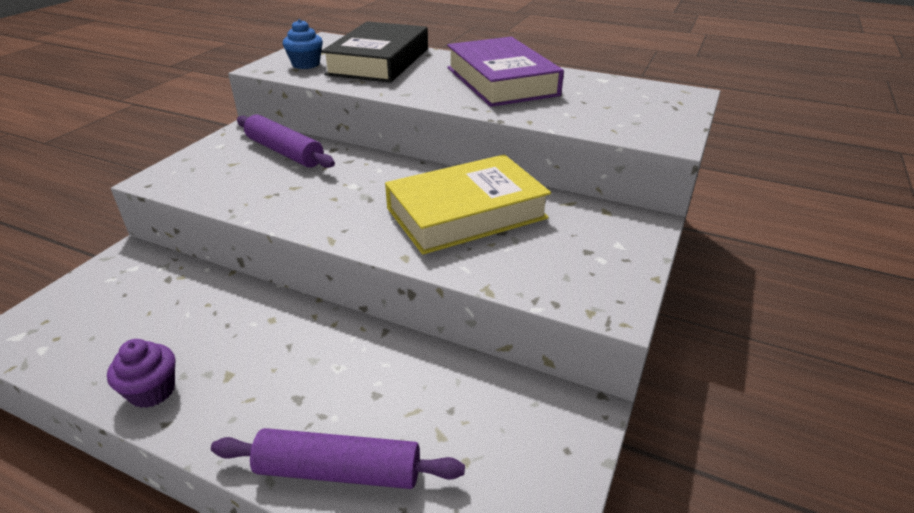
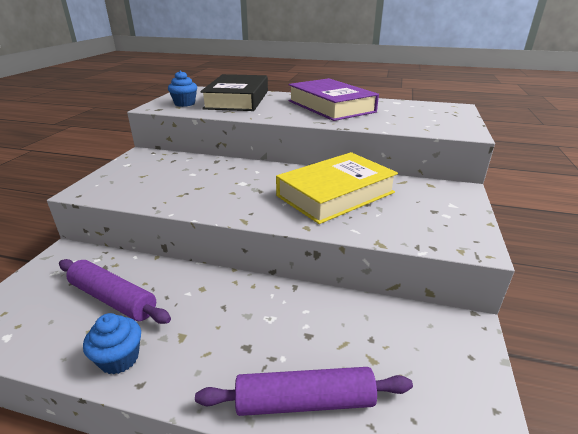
camera: 10 degrees left, 5 degrees down
purple cupcake [107,339,175,408] -> blue cupcake [83,313,141,375]
purple rolling pin [237,114,335,168] -> purple rolling pin moved to [59,259,171,324]

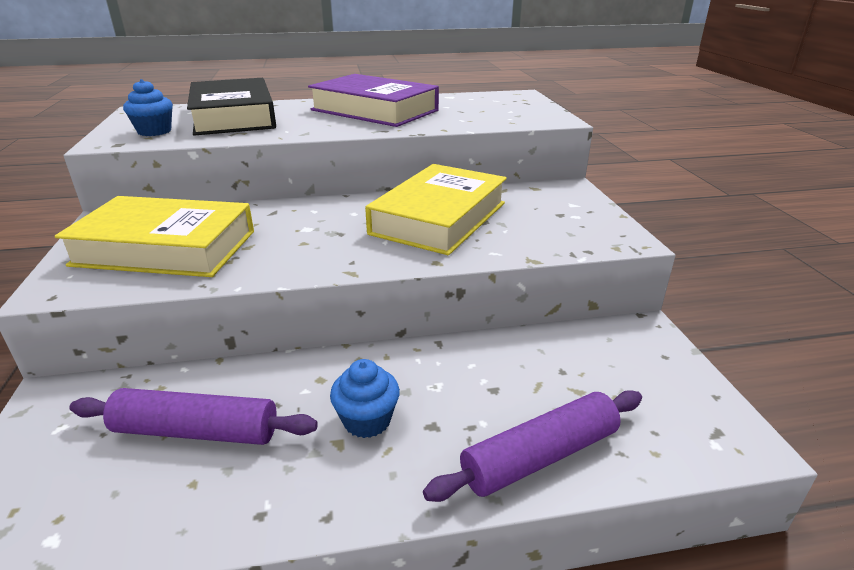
camera: 25 degrees left, 0 degrees up
blue cupcake [83,313,141,375] -> blue cupcake moved to [330,359,400,438]
none -> yellow book [55,196,254,277]

